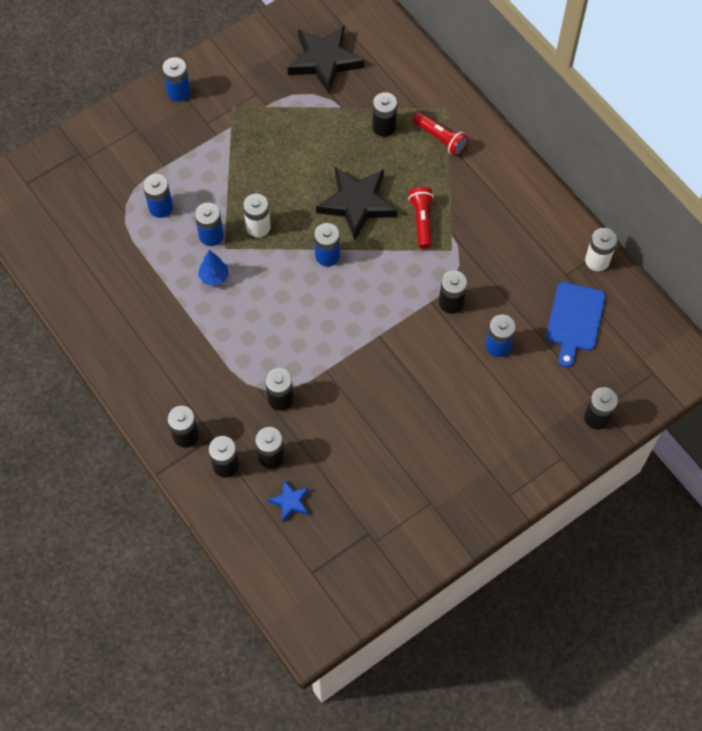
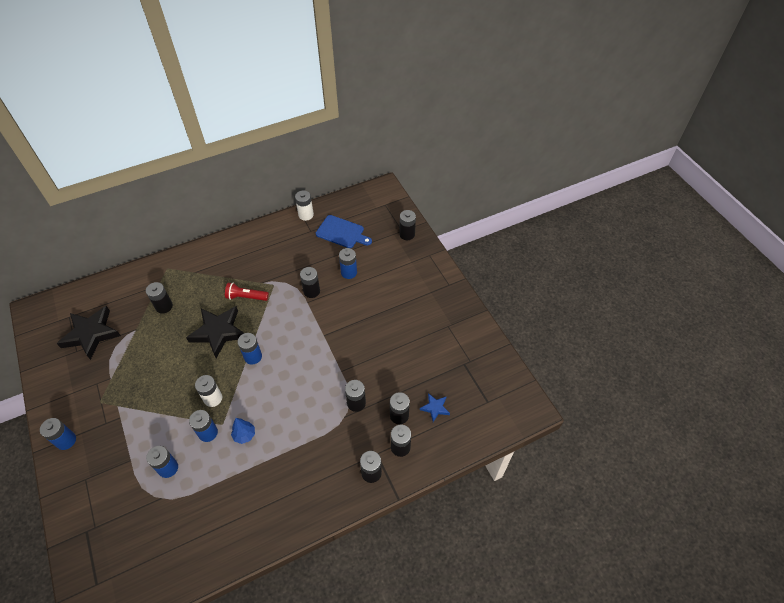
camera: 80 degrees left, 10 degrees down
red flashlight [413,112,468,156] -> none

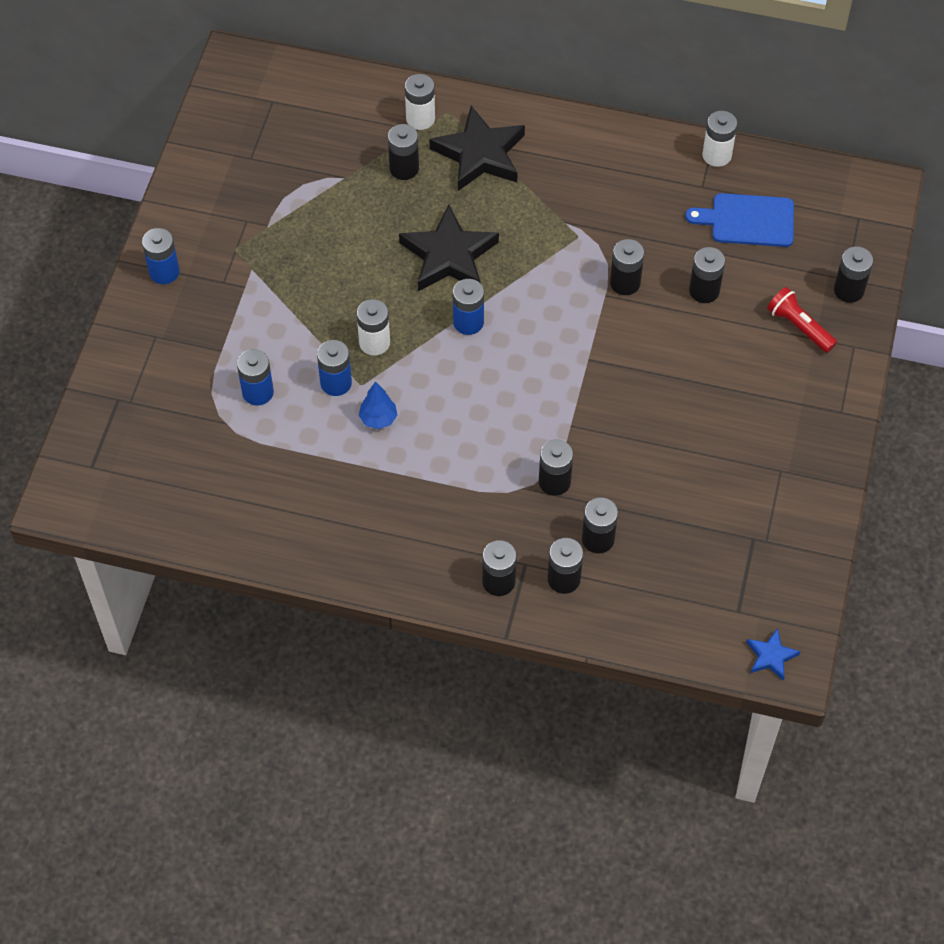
camera: 40 degrees right, 5 degrees up
black star [56,306,121,360] -> black star moved to [429,106,525,191]
red flashlight [225,283,269,301] -> red flashlight moved to [767,287,837,353]
blue cutting board [316,215,372,248] -> blue cutting board turned 120 degrees clockwise [685,193,794,247]
blue battery [339,248,357,279] -> black battery [689,247,725,303]
blue star [420,393,450,422] -> blue star moved to [746,628,801,681]
none -> white battery [405,74,435,130]

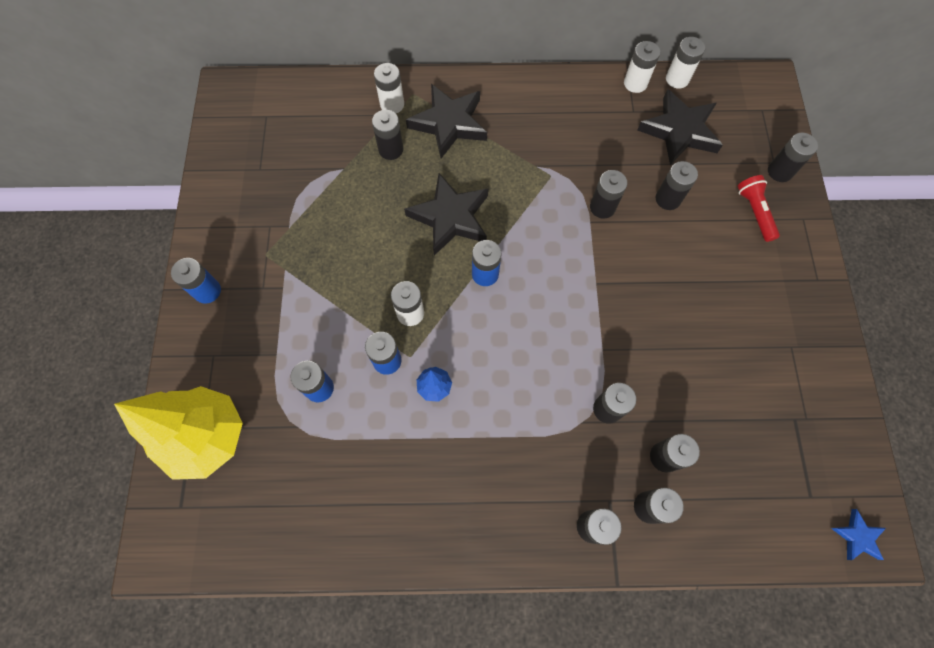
camera: 15 degrees left, 10 degrees up
blue cutting board [685,193,794,247] -> black star [637,89,723,165]
red flashlight [767,287,837,353] -> red flashlight turned 45 degrees clockwise [737,175,780,242]
none -> yellow tree [114,386,243,480]
none -> white battery [666,37,705,88]

